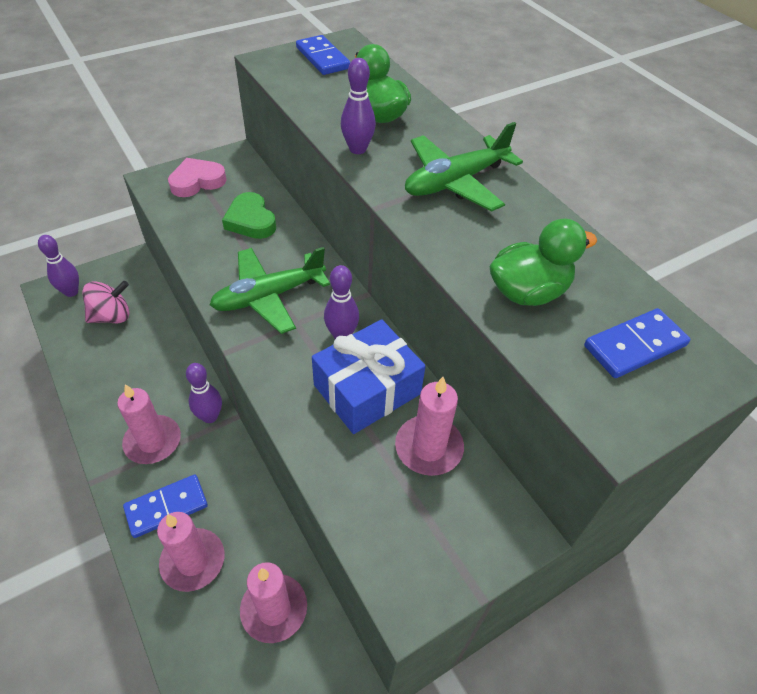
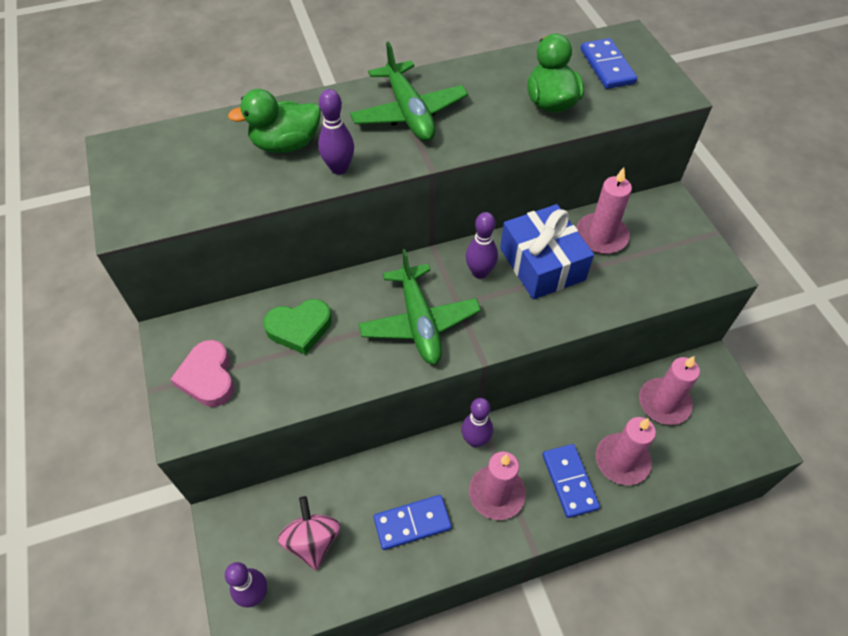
camera: 75 degrees left, 5 degrees up
blue domino [296,35,350,75] -> blue domino moved to [373,495,452,550]

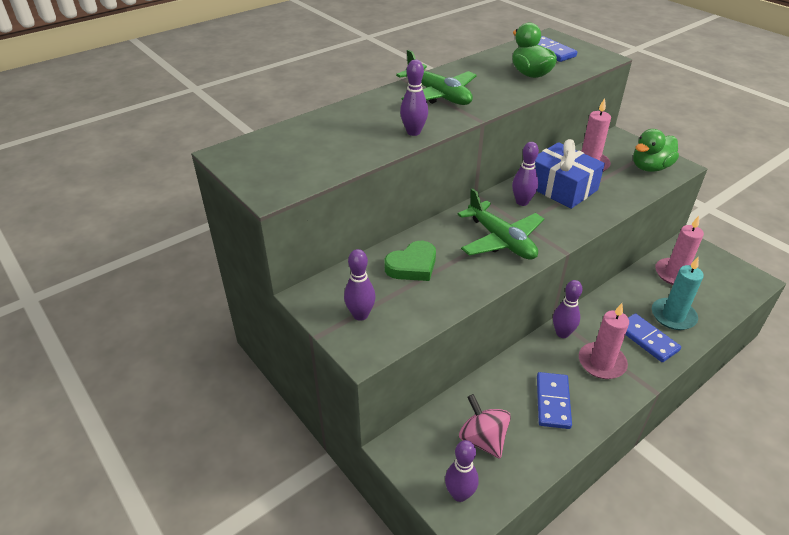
camera: 20 degrees left, 15 degrees down
pink heart [170,340,234,407] -> purple bowling pin [344,249,375,321]
green duck [228,89,321,153] -> green duck moved to [633,129,679,172]
blue domino [373,495,452,550] -> blue domino turned 45 degrees counterclockwise [537,372,572,429]
pink candle [596,417,656,485] -> turquoise candle [652,257,704,330]

